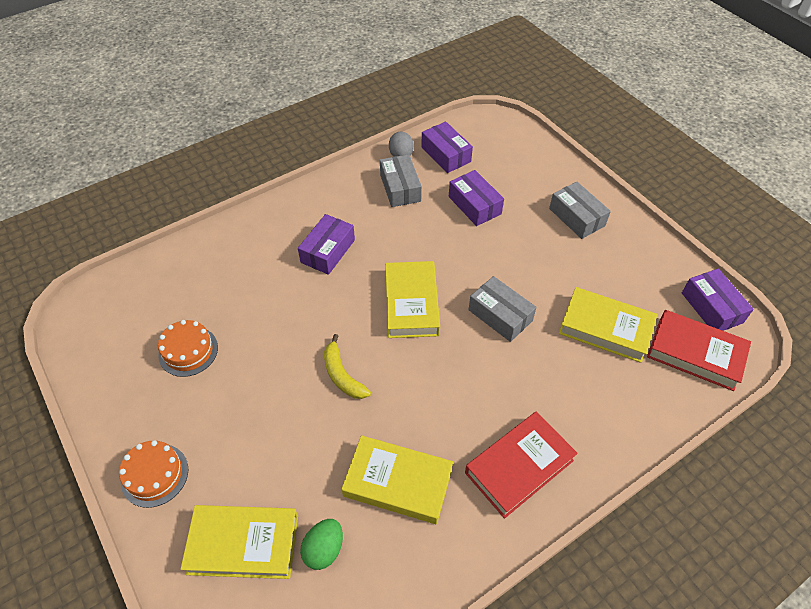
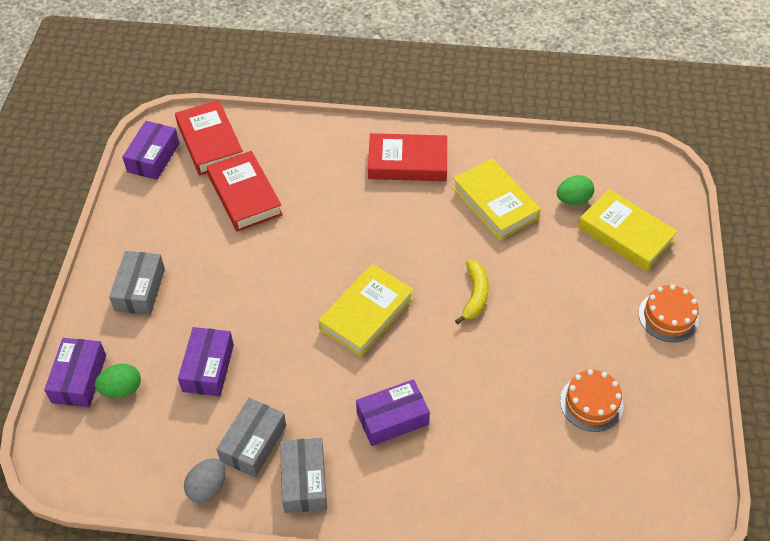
camera: 140 degrees left, 0 degrees up
purple box [421,122,473,173] -> purple box moved to [44,338,106,407]
grey box [468,276,537,342] -> grey box moved to [280,438,327,513]
yellow book [559,287,657,363] -> red book [207,151,283,232]
none -> green egg [95,364,141,398]

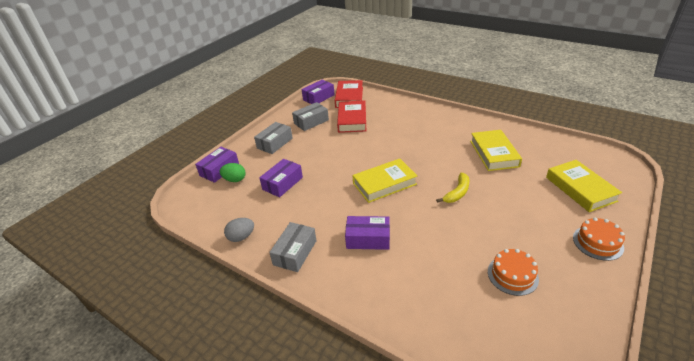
camera: 30 degrees right, 15 degrees down
grey box [216,398,286,478] -> grey box moved to [292,102,329,131]
red book [368,133,447,181] -> none
green egg [557,175,594,205] -> none

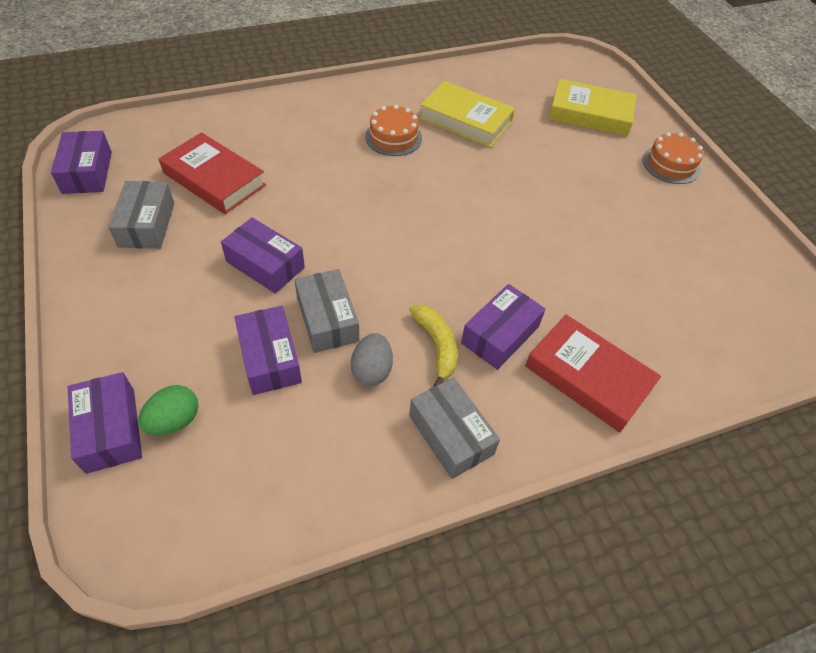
camera: 60 degrees left, 15 degrees up
grey egg [224,218,254,242] -> grey egg moved to [351,333,393,386]
grey box [254,122,293,154] -> grey box moved to [294,269,359,353]
red book [335,80,363,108] -> red book moved to [525,314,661,432]
yellow book [352,159,417,203] -> none
yellow banana [436,173,469,203] -> yellow banana moved to [409,305,457,386]
orange cake [488,249,539,296] -> orange cake moved to [365,105,422,156]
none -> purple box [221,217,305,293]

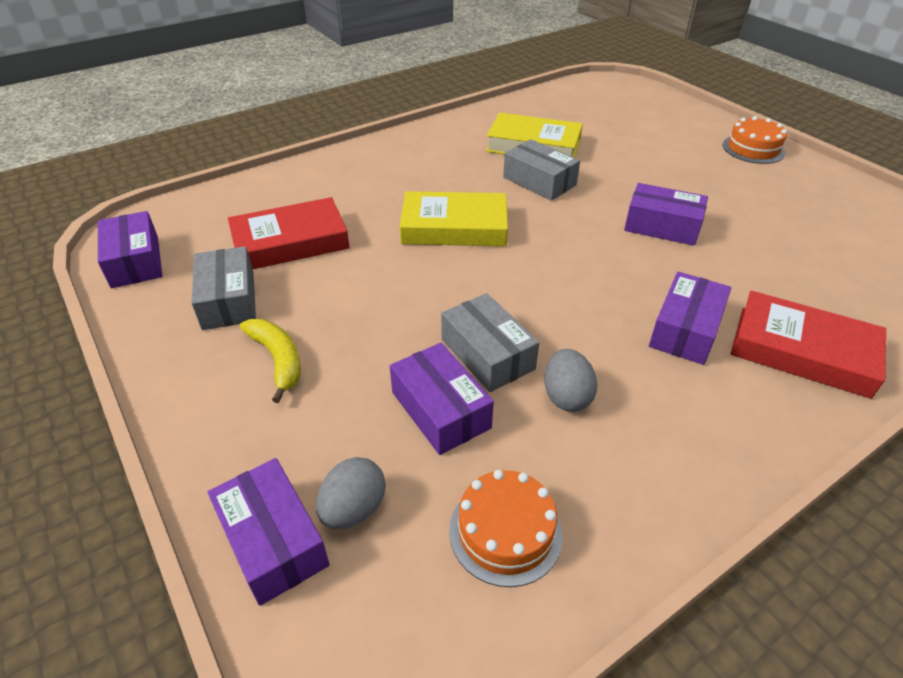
camera: 10 degrees left, 10 degrees down
green egg [138,385,198,435] -> grey egg [316,457,386,529]
red book [159,132,266,214] -> red book turned 45 degrees counterclockwise [228,197,350,269]
purple box [221,217,305,293] -> purple box moved to [624,183,708,246]
orange cake [365,105,422,156] -> orange cake moved to [449,470,563,587]
yellow banana [409,305,457,386] -> yellow banana moved to [240,319,301,403]
grey box [409,377,500,479] -> grey box moved to [503,139,580,201]
yellow book [549,79,636,136] -> yellow book moved to [400,191,508,246]

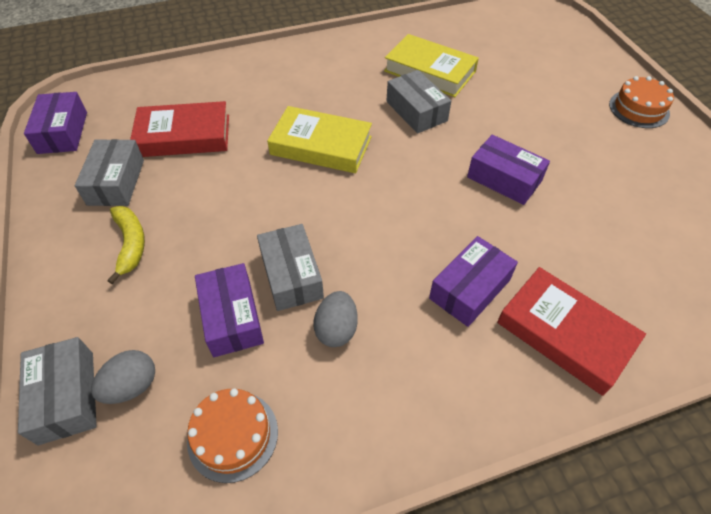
camera: 15 degrees right, 10 degrees up
purple box [208,458,330,606] -> grey box [18,337,97,445]

